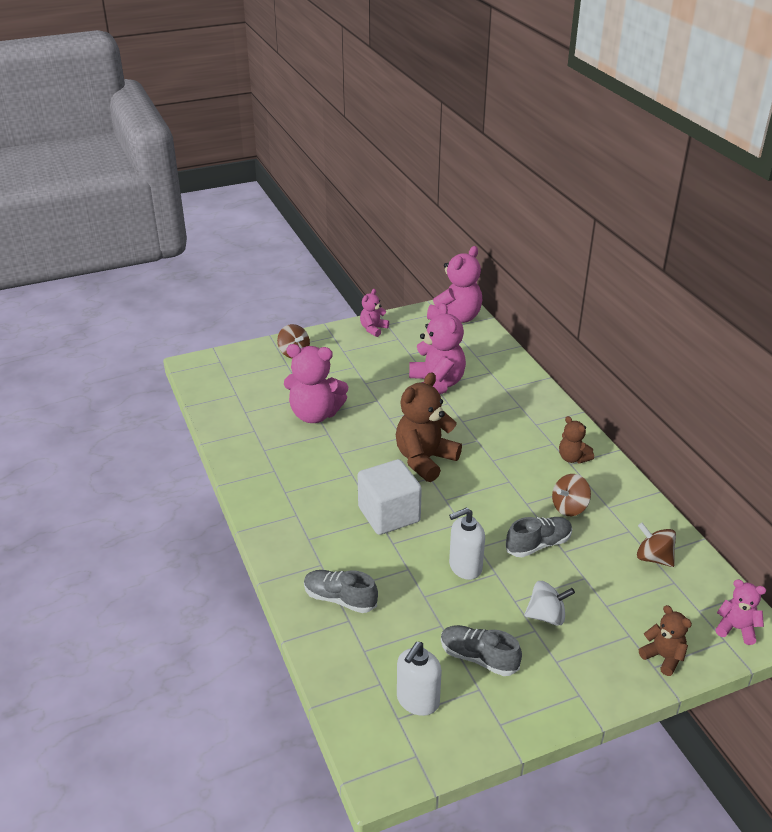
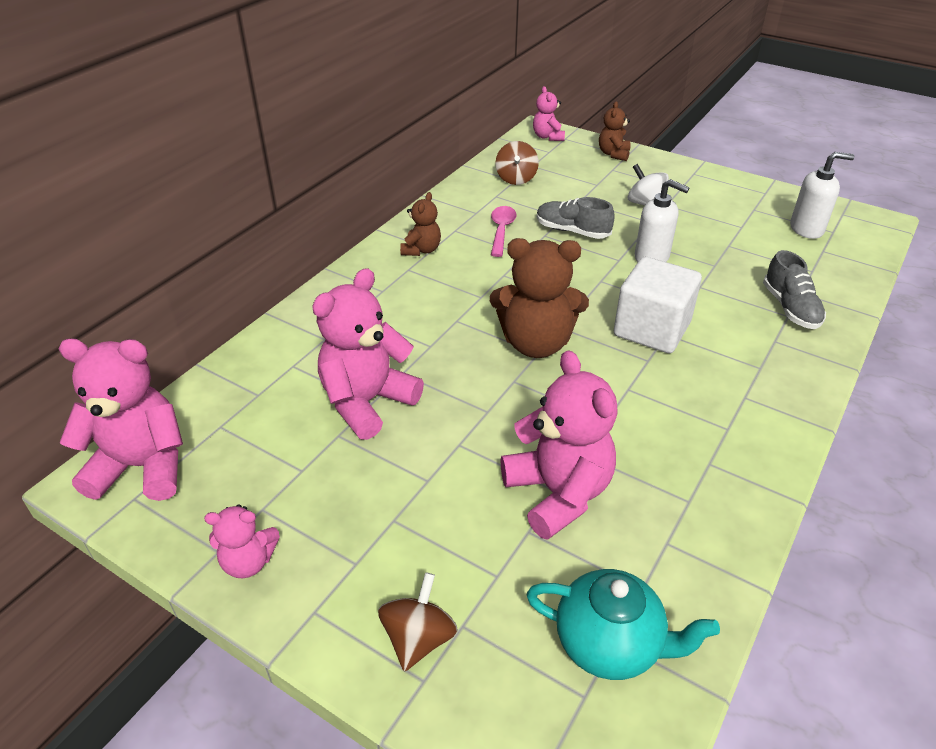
camera: 125 degrees left, 5 degrees up
grey shoe [441,625,522,676] -> none
brown spinning top [552,474,591,516] -> pink spoon [491,206,517,257]
none -> turquoise teapot [526,569,720,680]

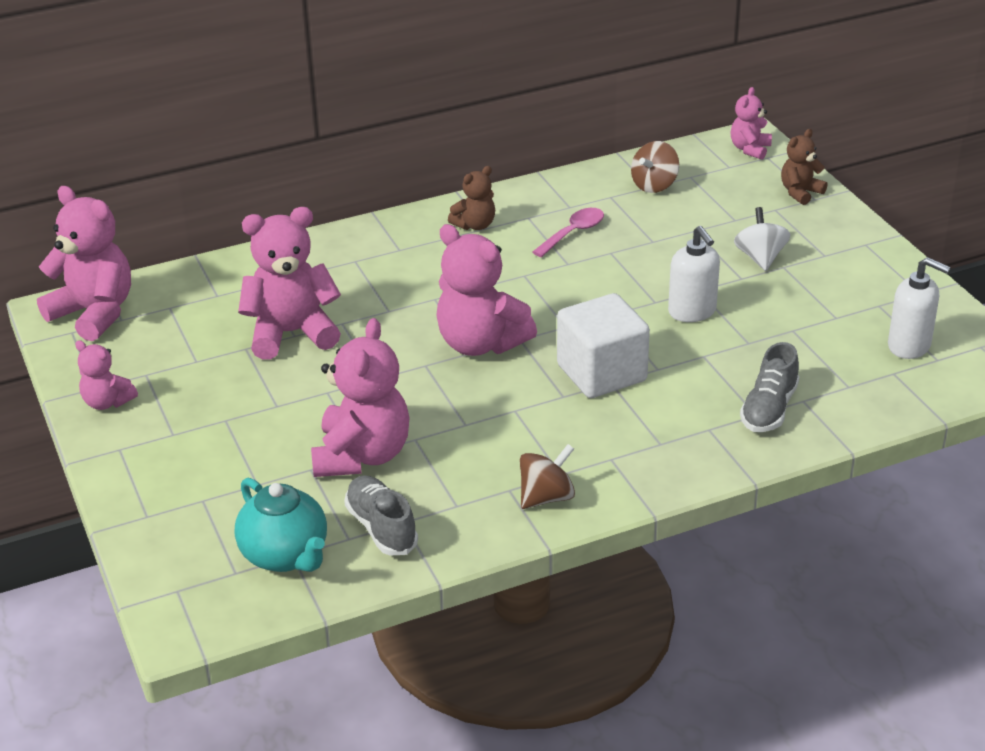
camera: 35 degrees right, 5 degrees down
brown spinning top [378,572,458,672] -> brown spinning top moved to [520,444,575,509]
brown teddy bear [490,238,589,358] -> pink teddy bear [436,224,537,356]
grey shoe [537,197,615,239] -> grey shoe moved to [344,475,418,555]

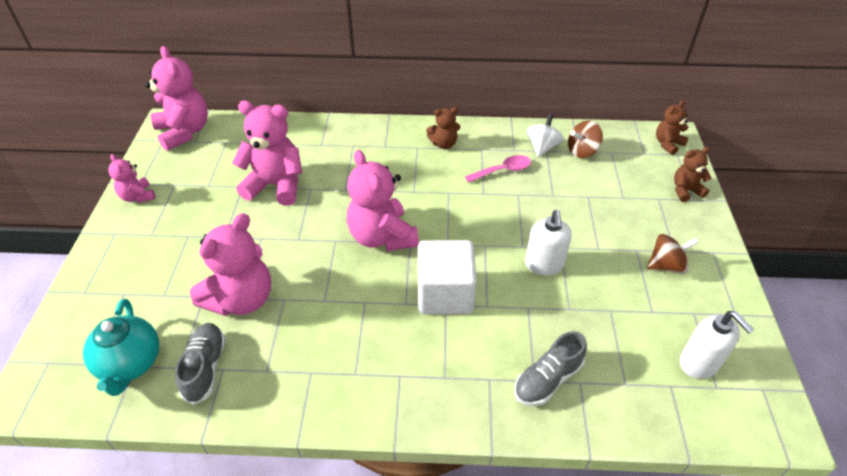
camera: 25 degrees right, 10 degrees up
brown spinning top [520,444,575,509] -> brown spinning top moved to [647,234,699,274]
pink teddy bear [731,87,772,160] -> brown teddy bear [656,100,688,155]
white spinning top [734,207,791,271] -> white spinning top moved to [526,114,564,157]

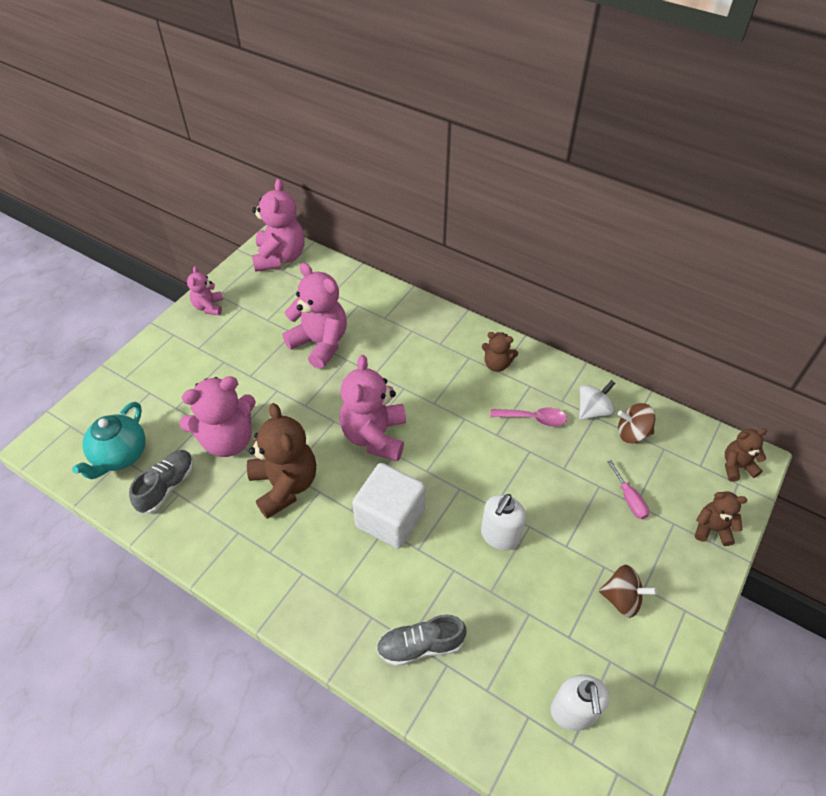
camera: 30 degrees right, 5 degrees up
none -> brown teddy bear [247,403,316,519]
none -> pink screwdriver [607,460,649,519]

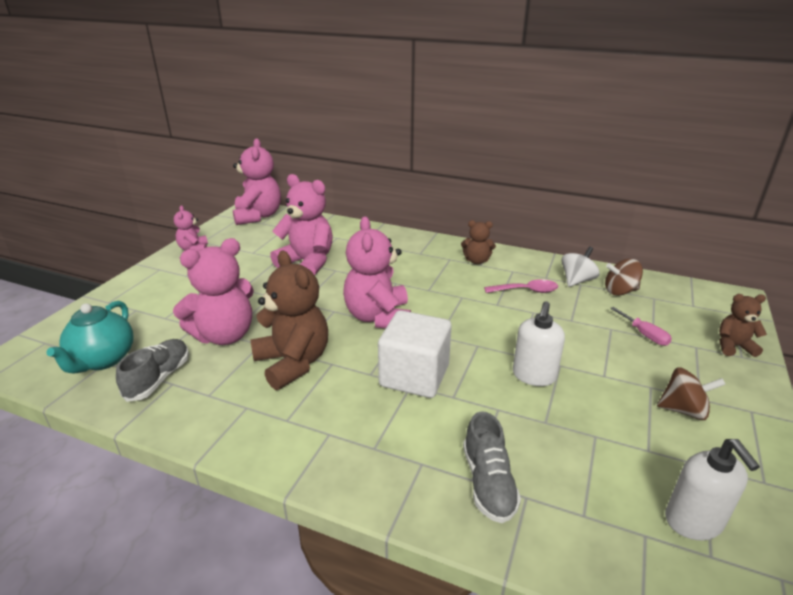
camera: 10 degrees left, 20 degrees down
grey shoe [376,615,466,666] -> grey shoe turned 75 degrees counterclockwise [463,411,521,523]
brown teddy bear [725,429,767,482] -> none

